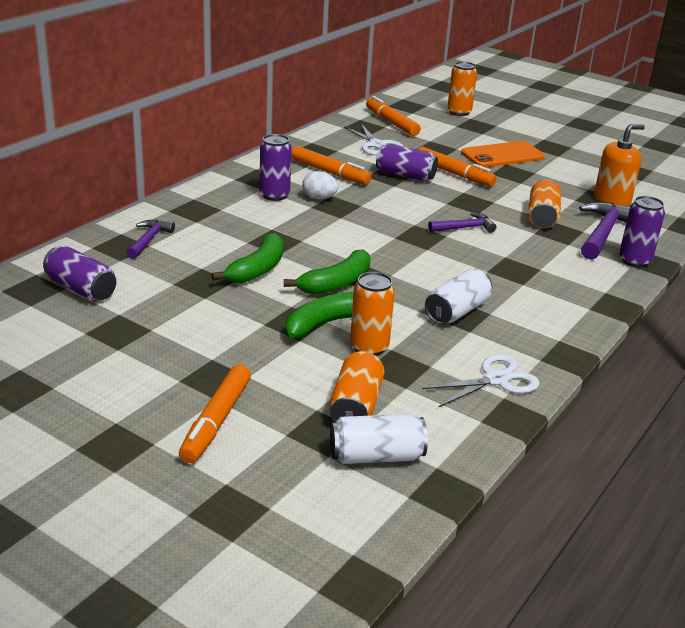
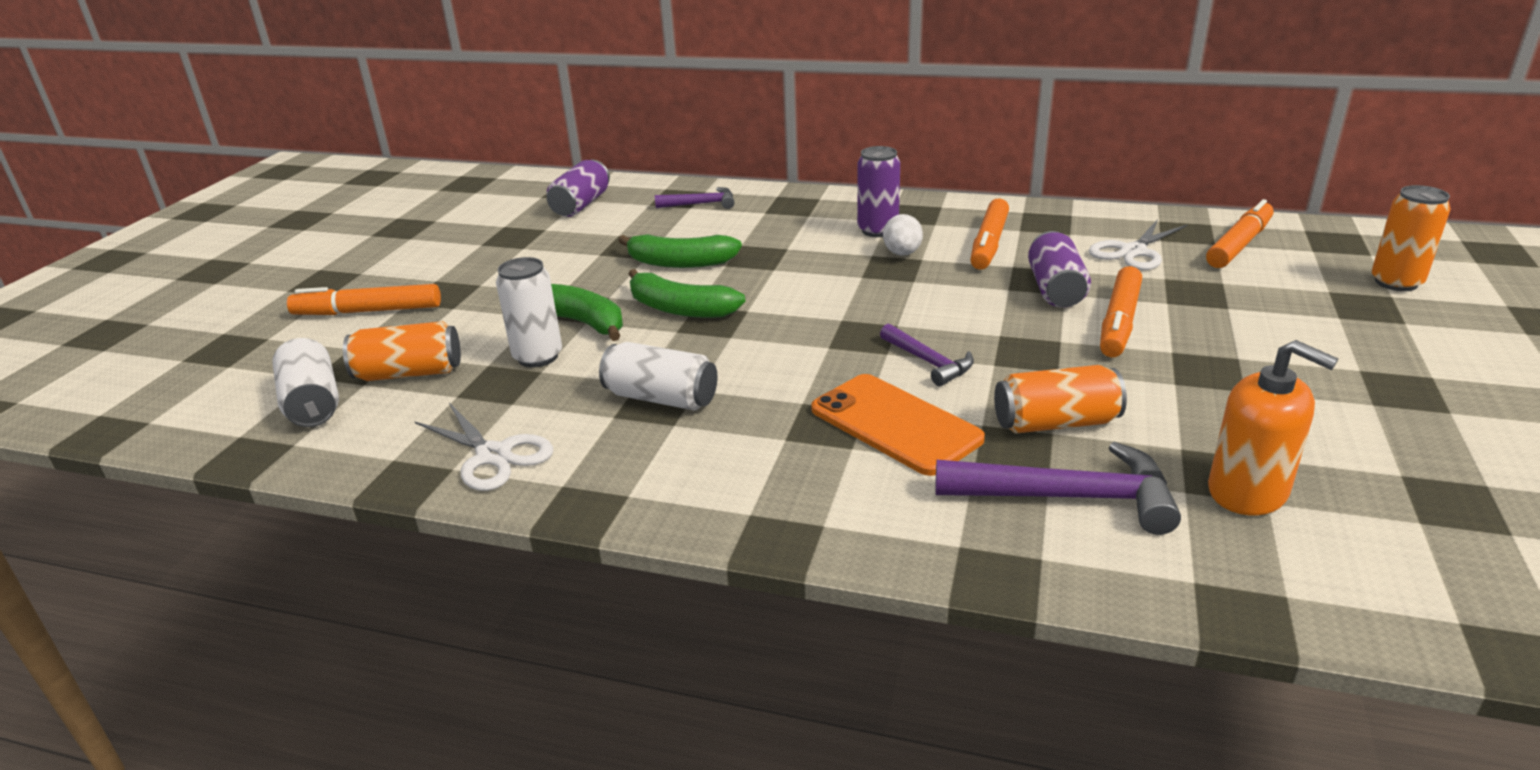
camera: 75 degrees right, 0 degrees up
orange can [350,272,395,356] -> white can [496,257,562,368]
orange phone [461,141,545,167] -> orange phone moved to [811,374,985,476]
purple can [619,196,665,268] -> none

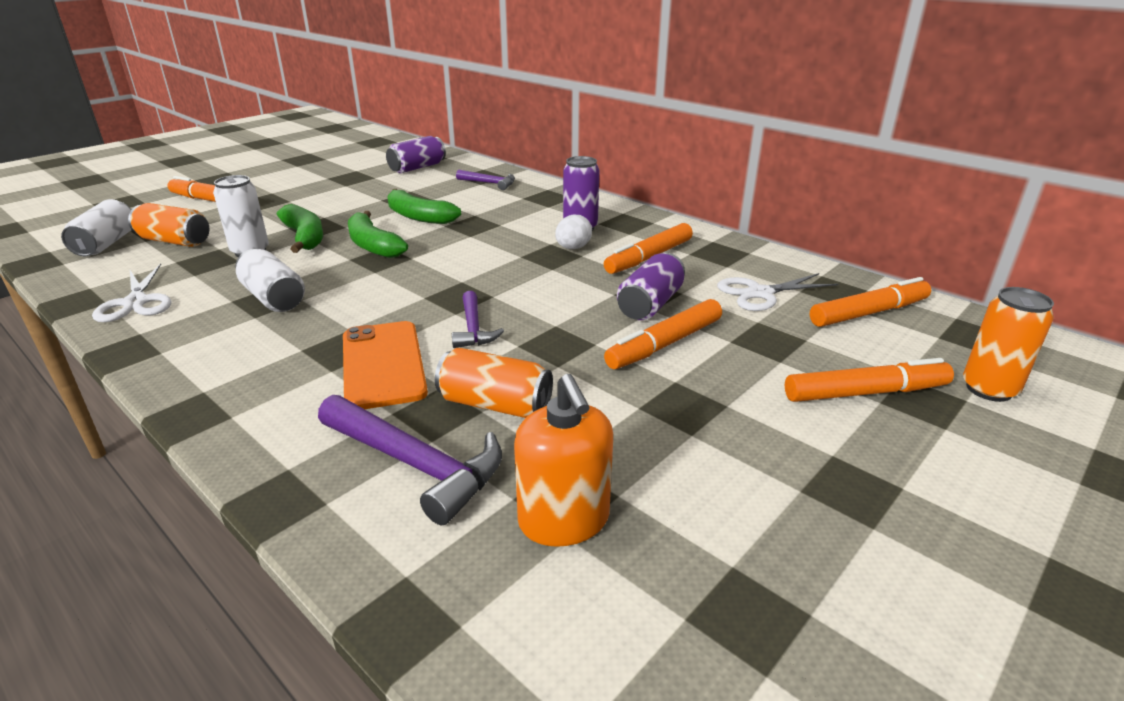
camera: 25 degrees right, 0 degrees up
none -> orange marker [785,358,954,402]

